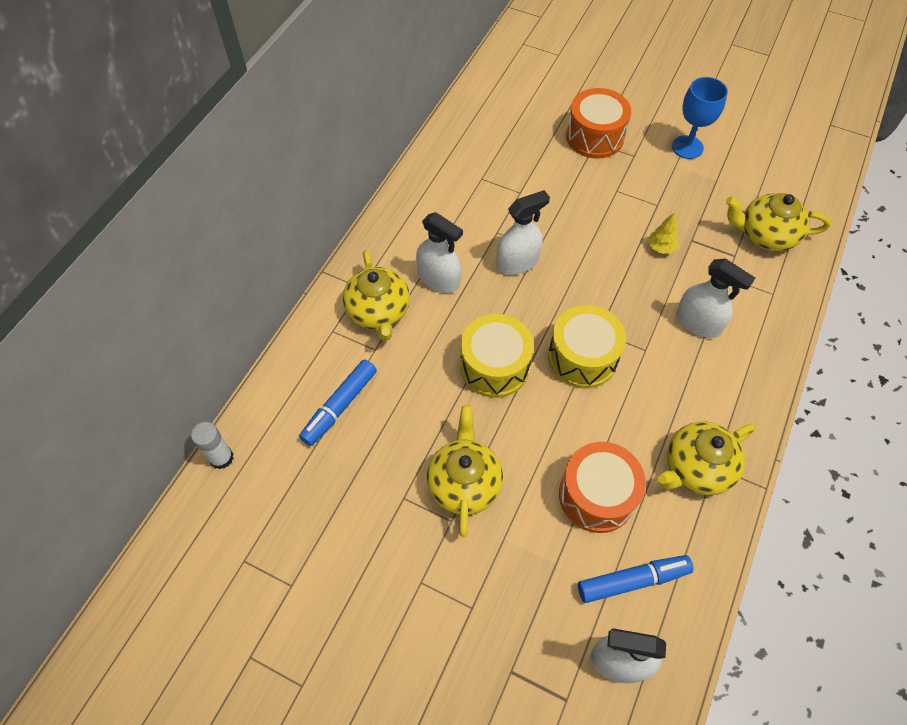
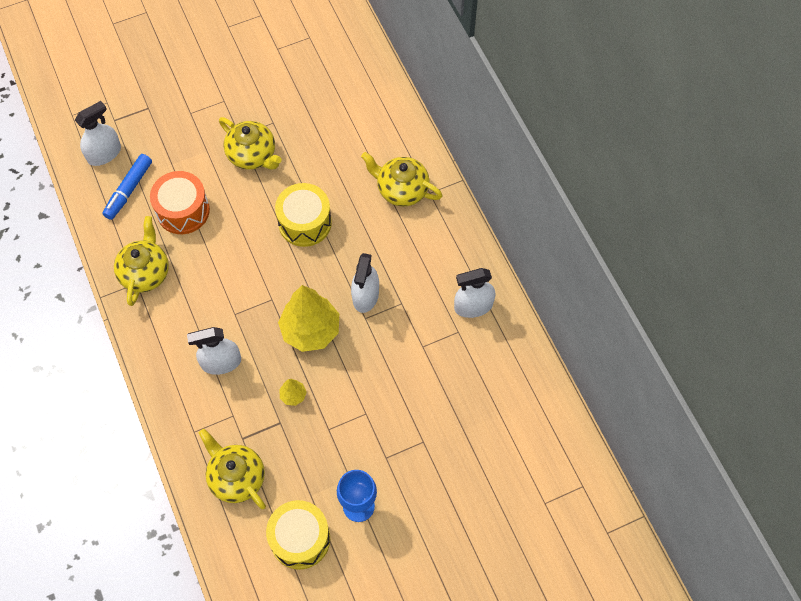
camera: 130 degrees right, 5 degrees up
white glue stick [191,422,234,469] -> none
blue marker [299,359,377,446] -> none
white spray bottle [416,212,463,293] -> white spray bottle moved to [454,268,496,318]
yellow drum [548,305,626,389] -> yellow drum moved to [266,500,330,570]
orange drum [566,88,631,159] -> none
yellow teapot [726,193,831,251] -> yellow teapot turned 90 degrees counterclockwise [199,429,266,509]
none -> yellow tree [278,285,339,352]

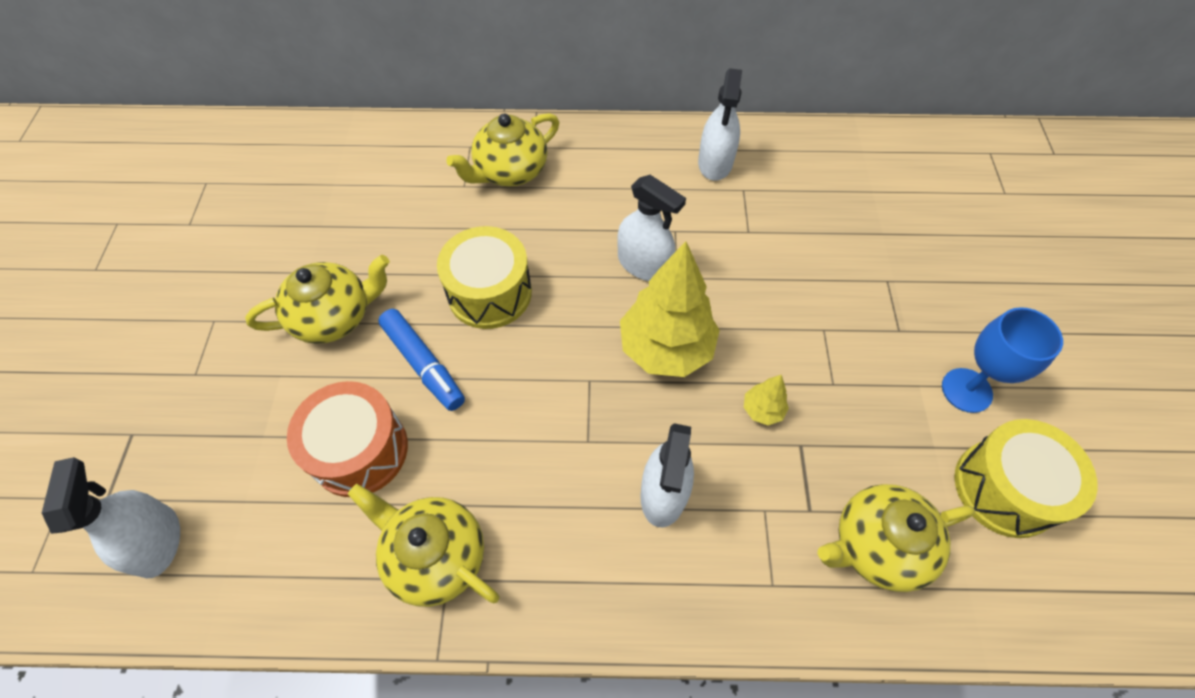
camera: 65 degrees left, 5 degrees down
blue marker [102,154,152,220] -> blue marker moved to [378,309,465,411]

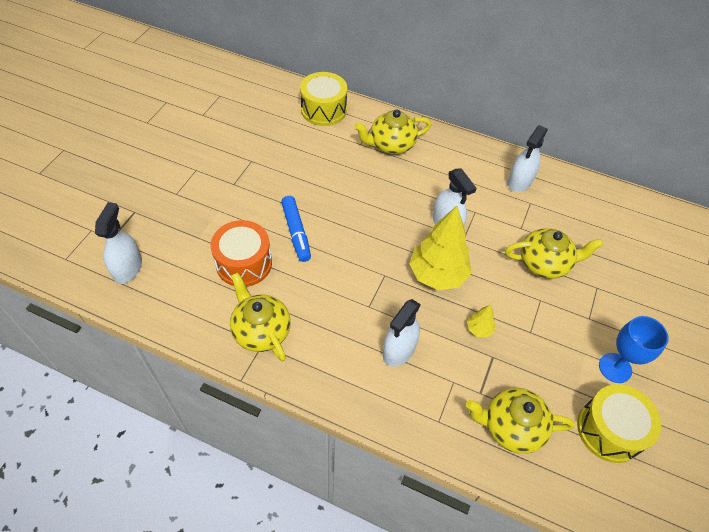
camera: 20 degrees right, 5 degrees down
yellow teapot [245,255,390,344] -> yellow teapot moved to [505,228,603,279]
yellow drum [437,226,532,329] -> yellow drum moved to [300,72,347,126]

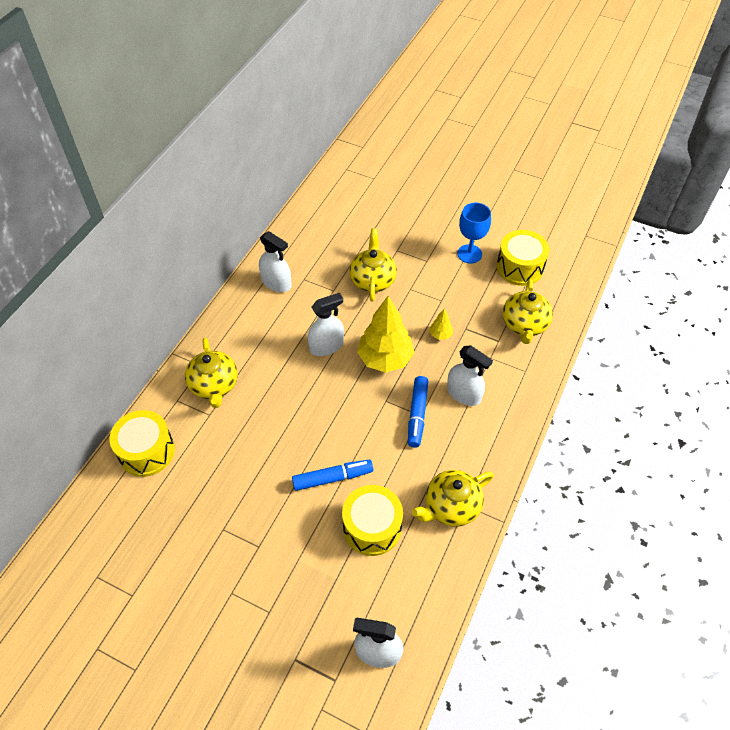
camera: 85 degrees left, 0 degrees up
orange drum [211,220,272,287] -> yellow drum [342,485,403,556]
none -> blue marker [408,376,428,448]

